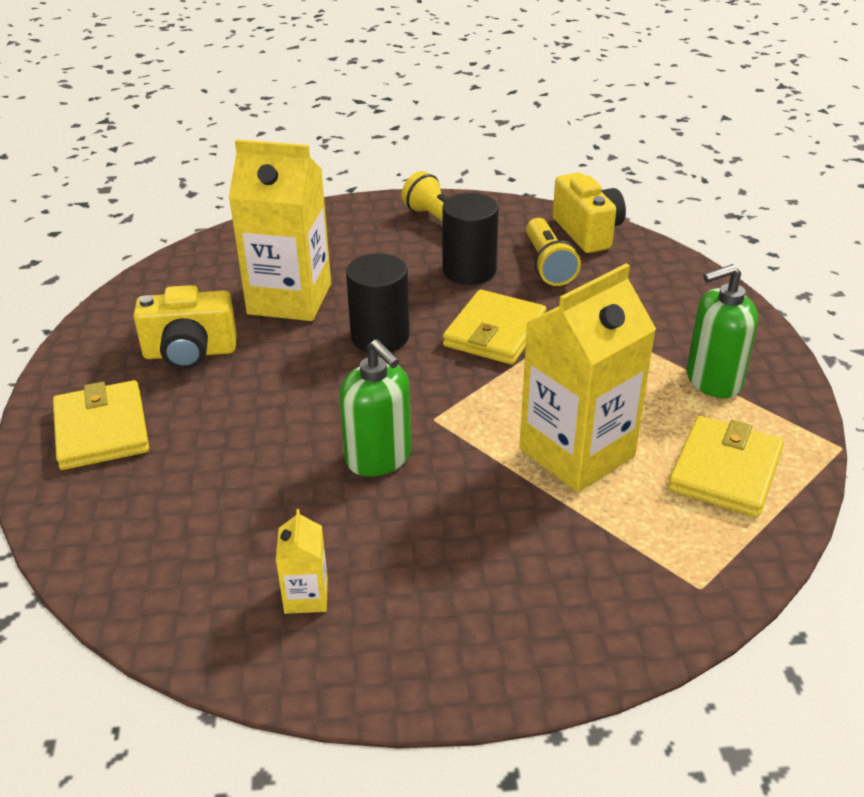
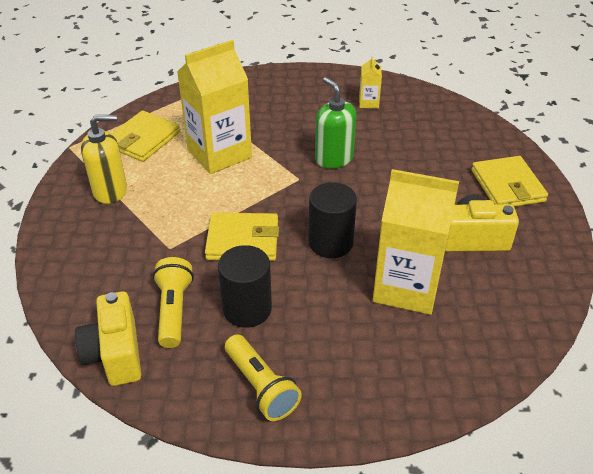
camera: 175 degrees left, 5 degrees up
yellow wallet [443,289,547,365] -> yellow wallet turned 60 degrees clockwise [205,213,279,261]
green soap dispenser [686,264,758,398] -> yellow soap dispenser [81,115,127,204]

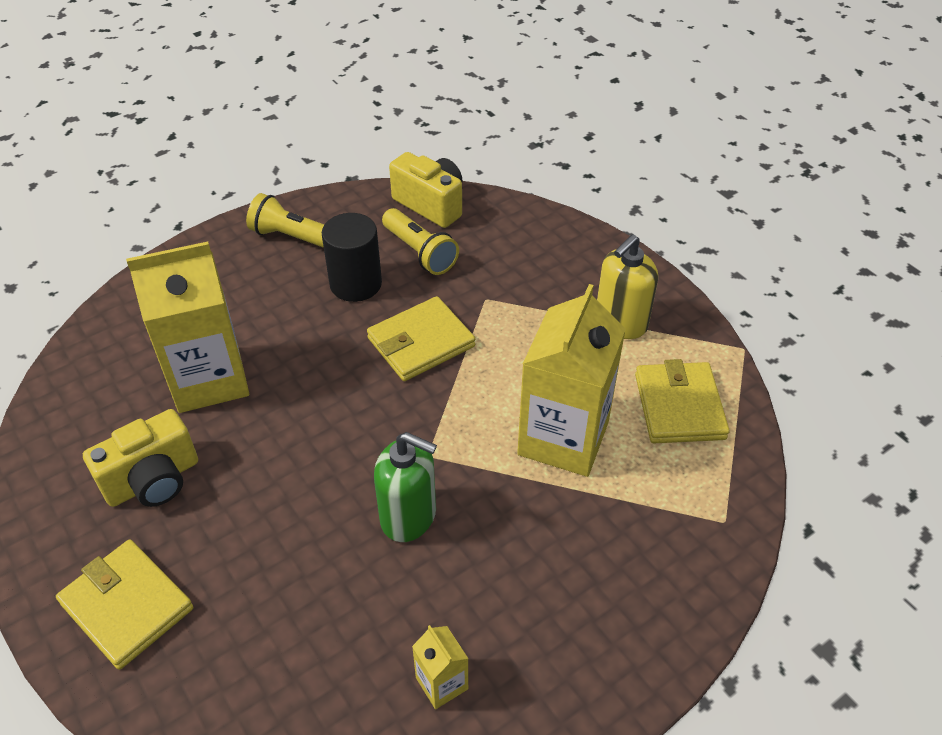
camera: 145 degrees right, 5 degrees up
black cylinder [309,182,357,258] -> none

